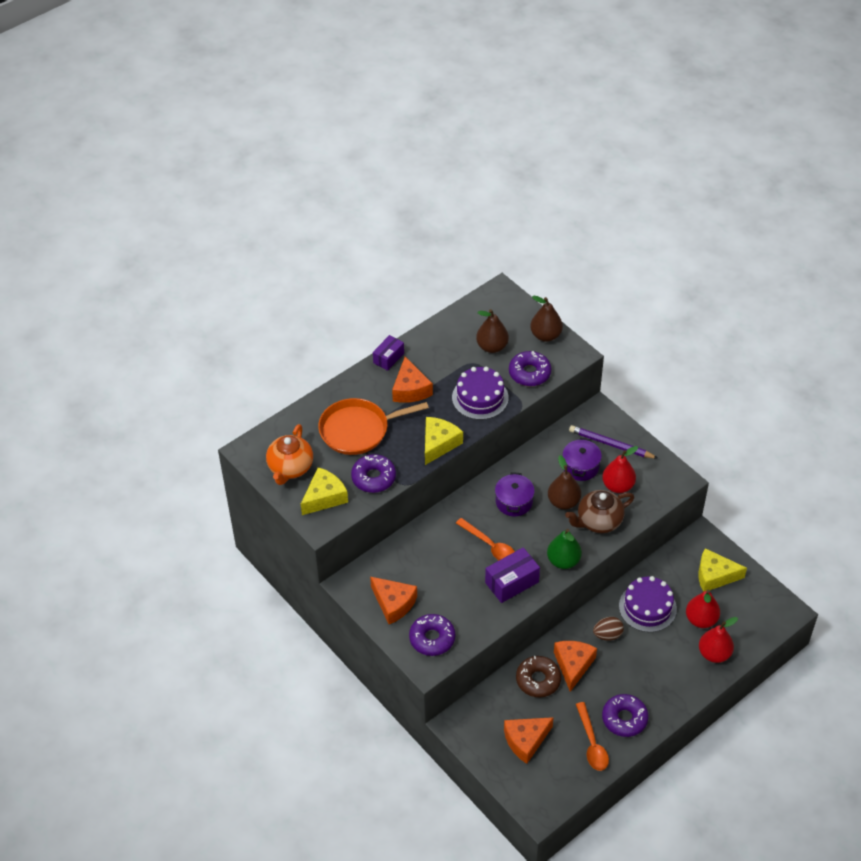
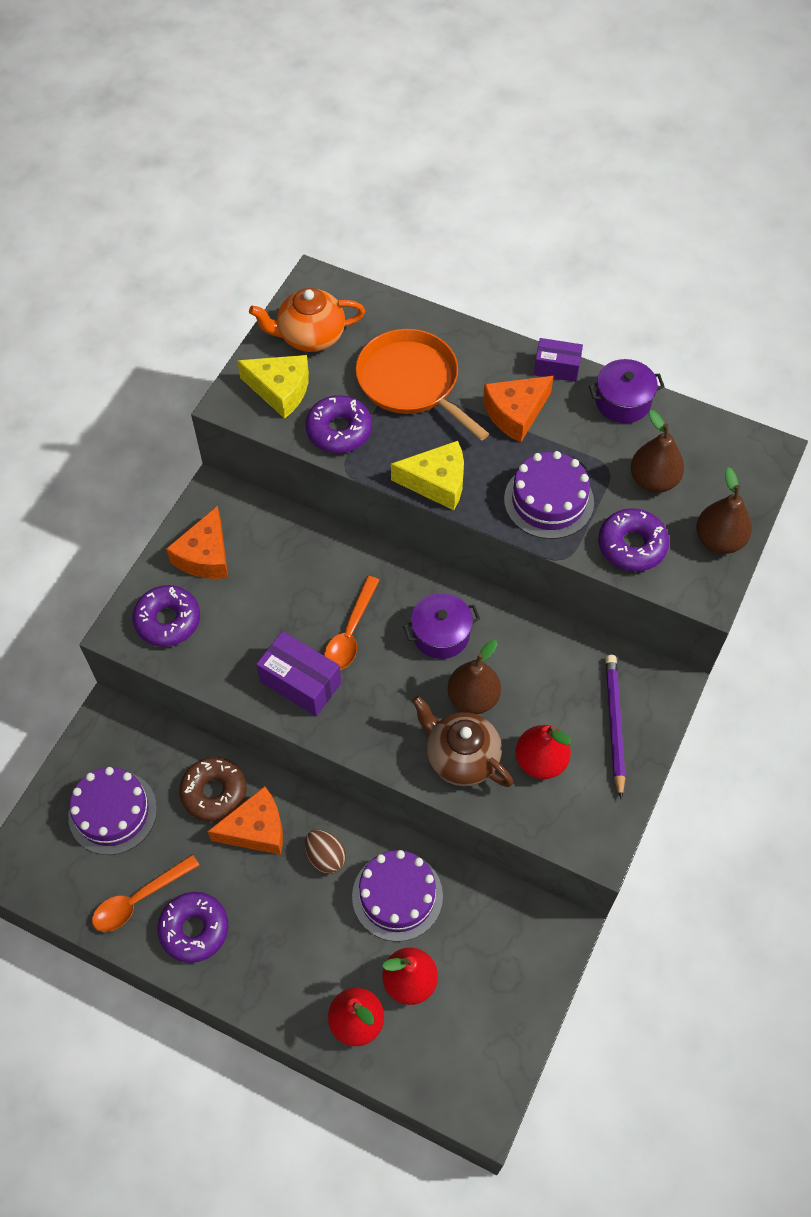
camera: 65 degrees right, 10 degrees up
orange cheese [504,717,554,764] -> purple cake [68,767,157,855]
green pear [547,529,582,569] -> none
purple pot [562,438,602,481] -> purple pot moved to [589,359,665,423]
yellow cheese [699,548,747,592] -> none

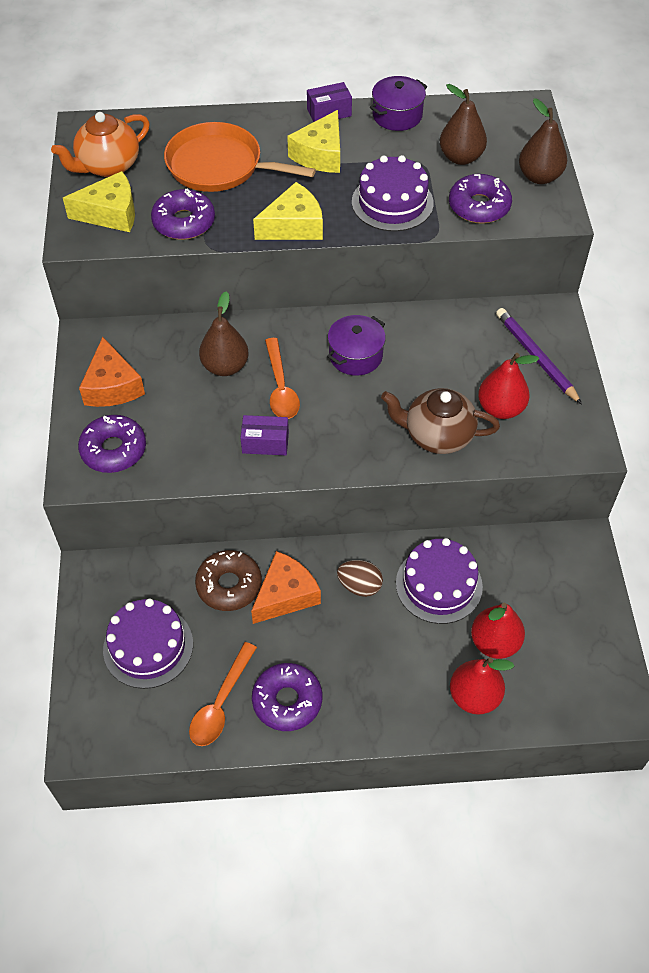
camera: 30 degrees left, 5 degrees down
purple box [256,631,341,716] -> purple box [241,415,289,455], size x0.66
brown pear [447,640,501,714] -> brown pear moved to [199,291,249,376]
orange cheese [483,376,554,443] -> yellow cheese [287,110,340,173]

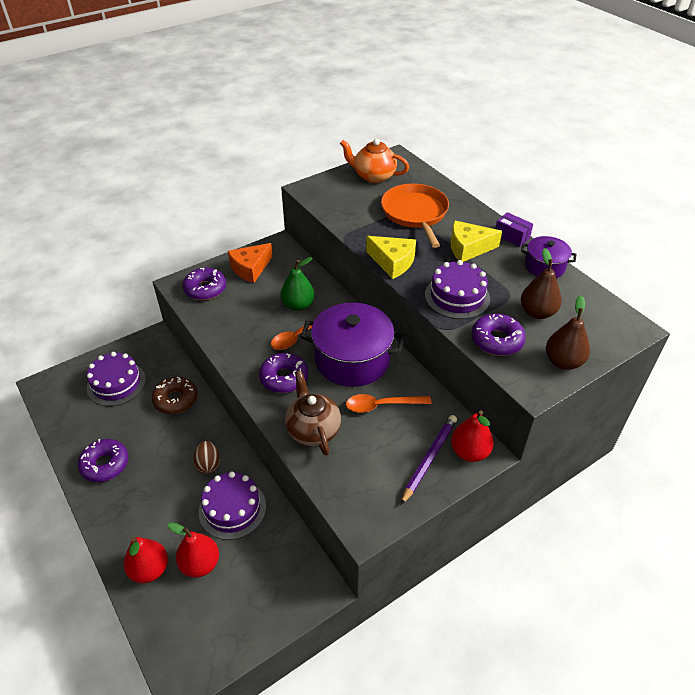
camera: 60 degrees right, 10 degrees down
yellow cheese [63,171,135,232] -> none
purple donut [151,188,215,240] -> purple donut moved to [259,353,308,393]
orange spoon [189,642,257,746] -> orange spoon moved to [346,394,432,413]
brown pear [199,291,249,376] -> green pear [280,257,315,311]
purple box [241,415,289,455] -> none
orange cheese [251,551,321,624] -> none
purple pot [327,315,386,376] -> purple pot [301,303,405,387], size x1.86
red pear [478,353,539,419] -> red pear moved to [451,410,494,462]

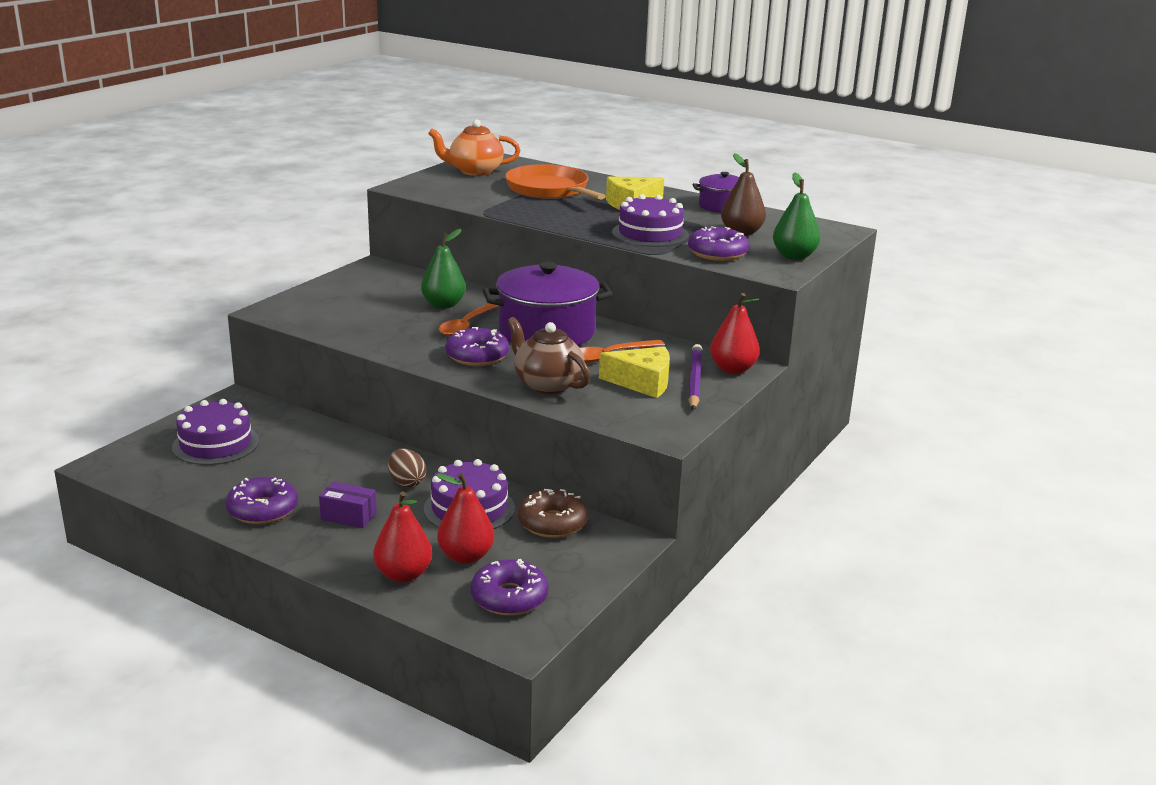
camera: 25 degrees left, 20 degrees down
brown donut [151,377,197,414] -> brown donut moved to [518,489,588,538]
purple donut [183,268,226,300] -> purple donut moved to [471,559,549,616]
orange cheese [228,243,273,283] -> none
yellow cheese [366,236,416,279] -> yellow cheese moved to [599,346,670,398]
purple box [495,212,533,247] -> purple box moved to [319,482,377,528]
brown pear [546,295,590,370] -> green pear [773,172,820,260]

